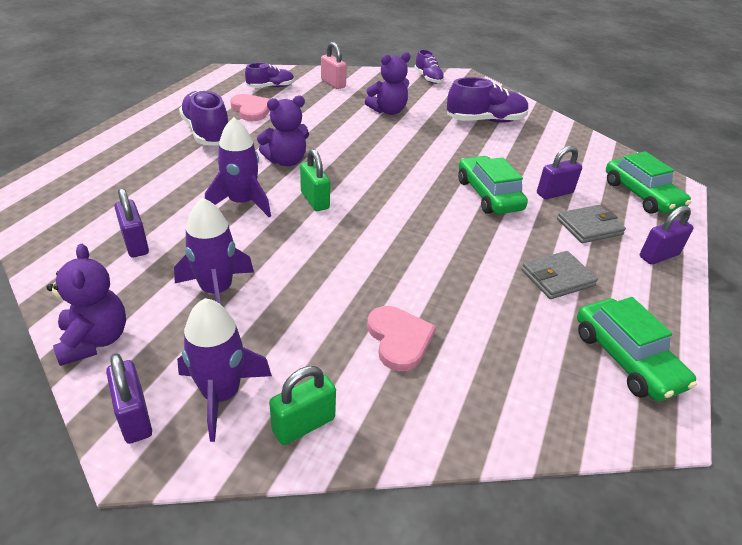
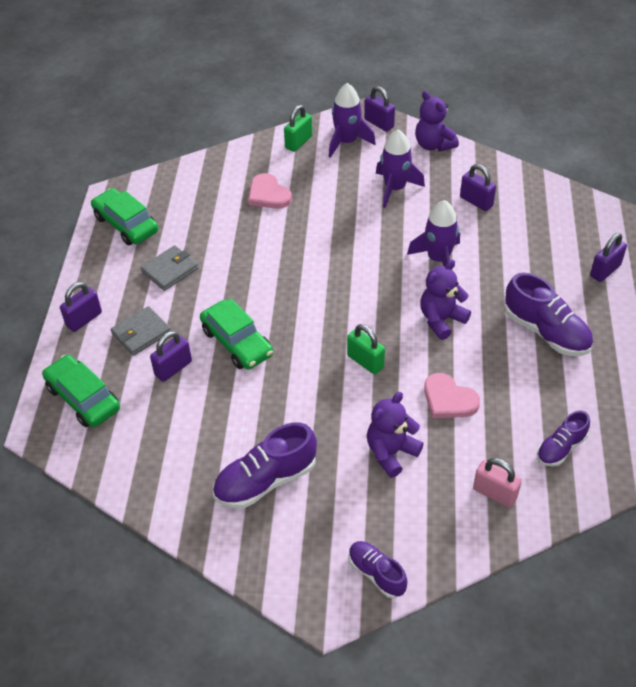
camera: 165 degrees right, 10 degrees up
pink heart [230,94,270,121] -> pink heart moved to [424,373,480,418]
green padlock [300,149,330,211] -> green padlock moved to [347,324,385,374]
none -> purple padlock [590,233,627,282]

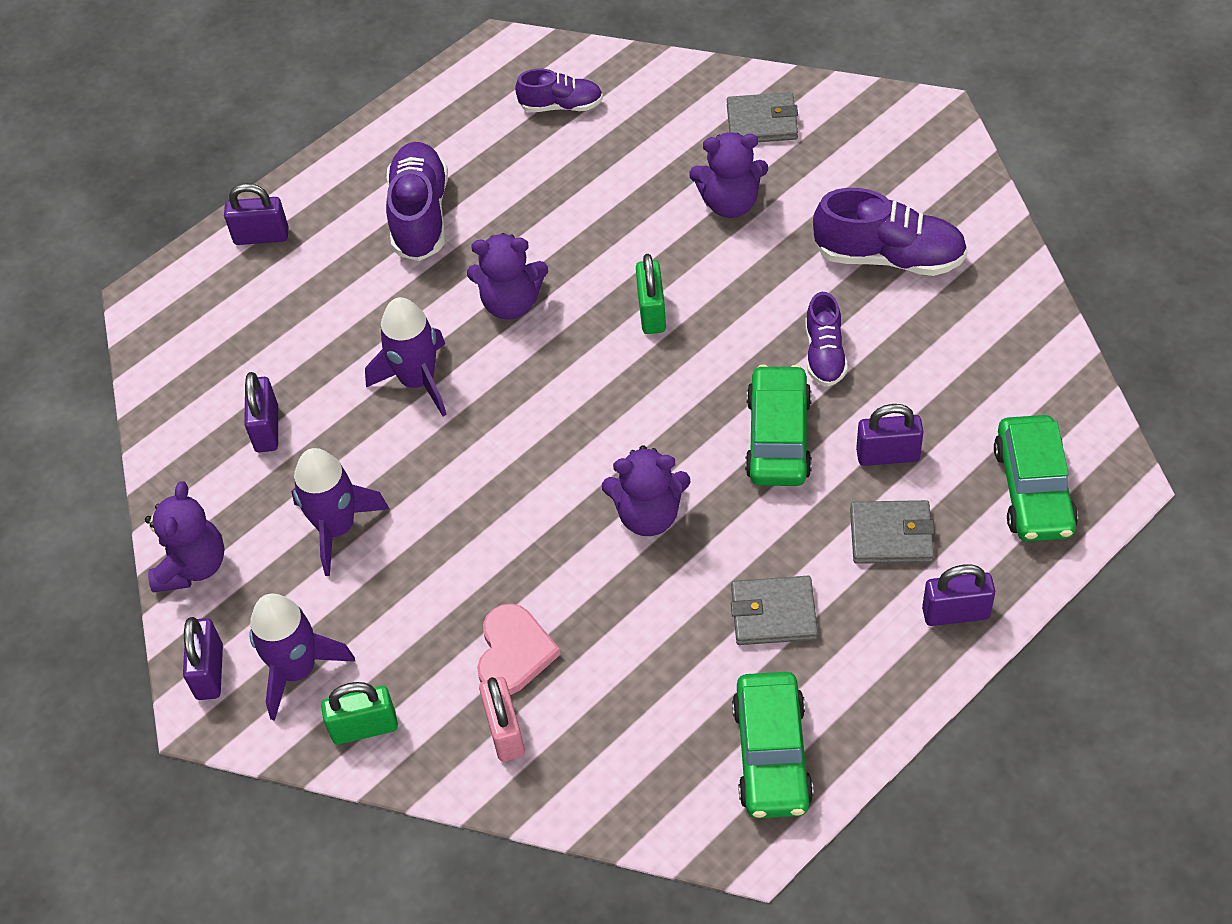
camera: 135 degrees left, 5 degrees up
purple shoe [349,541,407,598] -> purple shoe moved to [806,292,848,387]
pink heart [424,373,480,418] -> none
pink padlock [473,458,522,508] -> pink padlock moved to [479,677,525,762]
none -> purple teddy bear [602,445,691,536]
none -> grey wallet [727,92,798,142]

